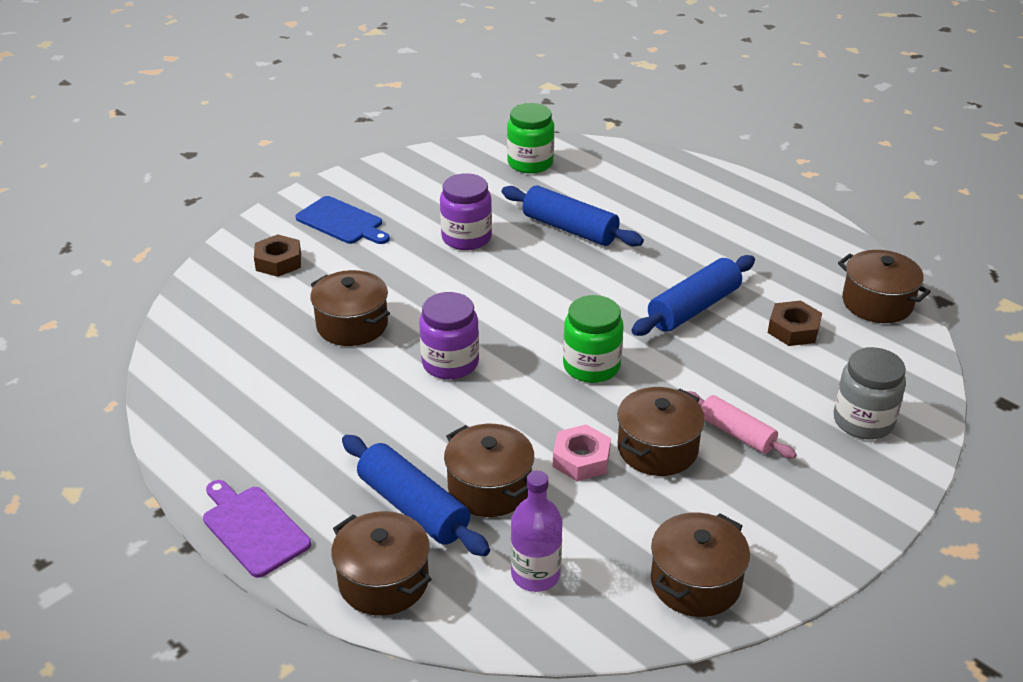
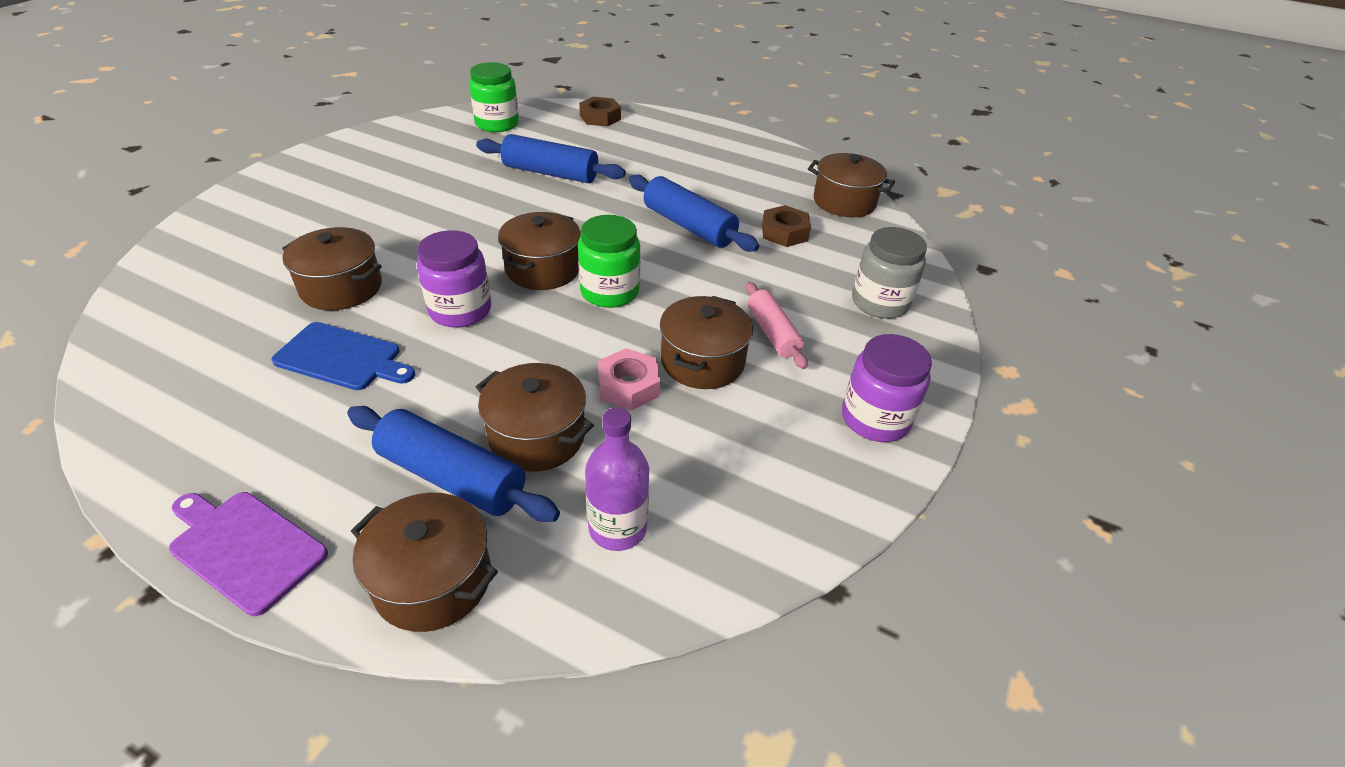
camera: 20 degrees left, 5 degrees up
brown nut [254,234,301,277] -> brown nut moved to [579,97,621,126]
blue cutting board [296,196,390,244] -> blue cutting board moved to [272,322,415,390]
purple jar [440,173,492,250] -> purple jar moved to [842,334,932,442]
blue rolling pin [632,255,755,336] -> blue rolling pin turned 75 degrees counterclockwise [629,175,759,252]
brown pot [651,512,750,617] -> brown pot moved to [498,212,581,290]
pink rolling pin [686,391,797,459] -> pink rolling pin turned 45 degrees clockwise [746,282,808,369]

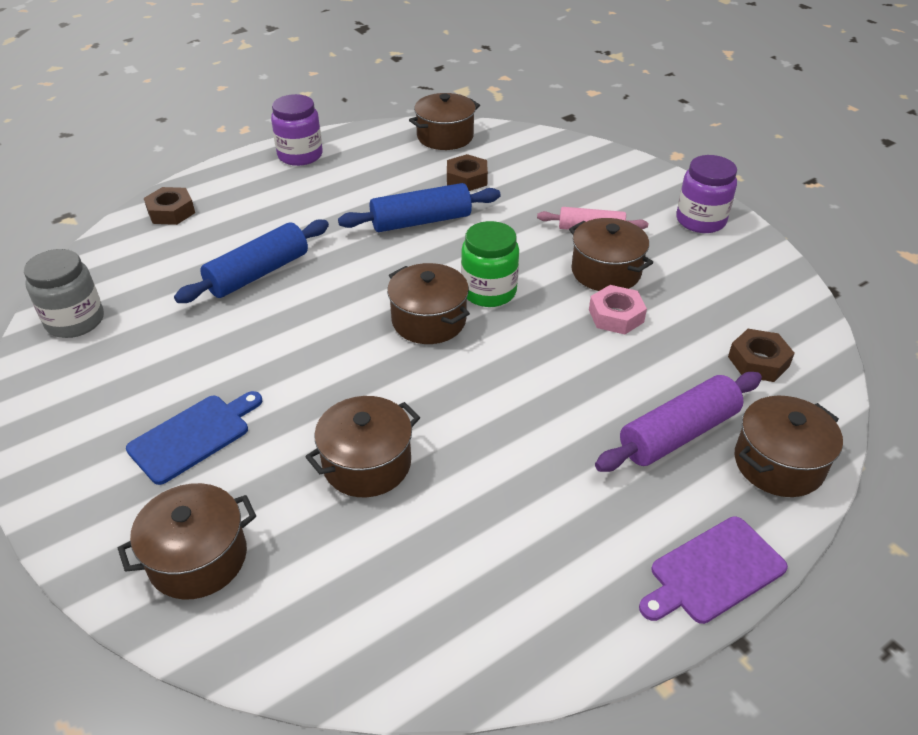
camera: 60 degrees left, 0 degrees up
blue cutting board [272,322,415,390] -> blue cutting board moved to [126,391,262,485]
blue rolling pin [347,406,560,522] -> purple rolling pin [595,372,762,472]
purple jar [417,230,491,328] -> purple jar moved to [271,94,323,166]
green jar [469,62,519,132] -> none
brown pot [476,363,594,472] -> brown pot moved to [118,483,256,599]
purple bottle [585,407,649,551] -> brown nut [728,329,795,382]
grey jar [852,227,927,319] -> grey jar moved to [24,249,104,338]

